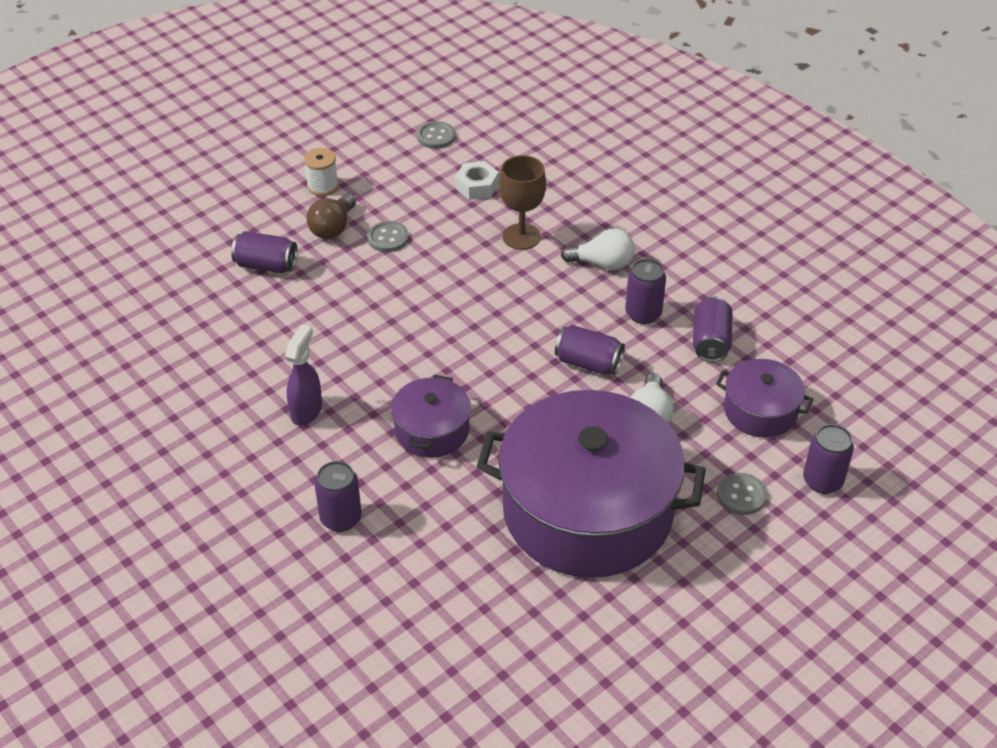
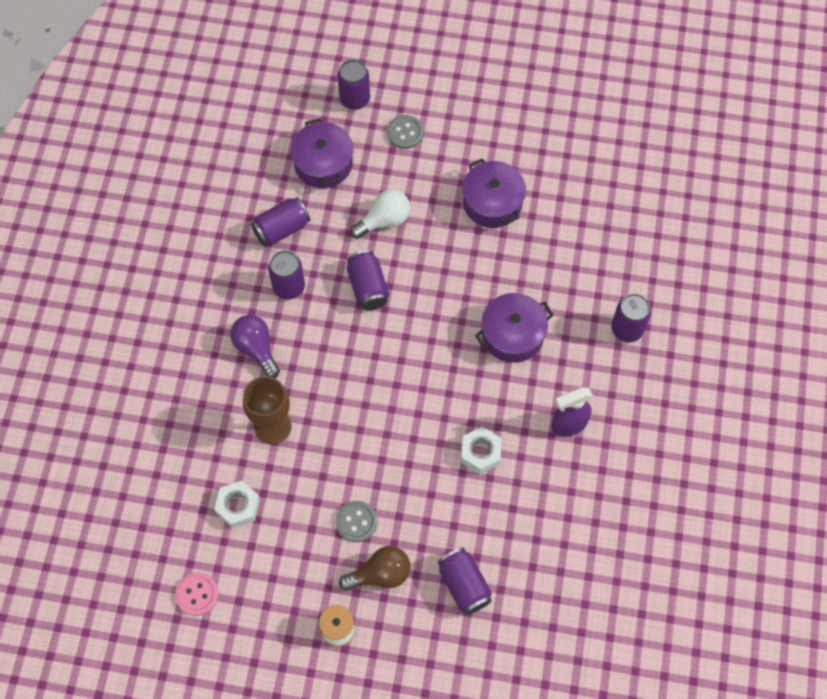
camera: 130 degrees left, 20 degrees up
grey button [417,121,455,149] -> pink button [175,573,219,616]
purple pot [477,390,706,578] -> purple pot [462,158,526,228], size x0.46
white light bulb [561,229,635,270] -> purple light bulb [230,315,280,378]
none -> white nut [461,427,501,474]

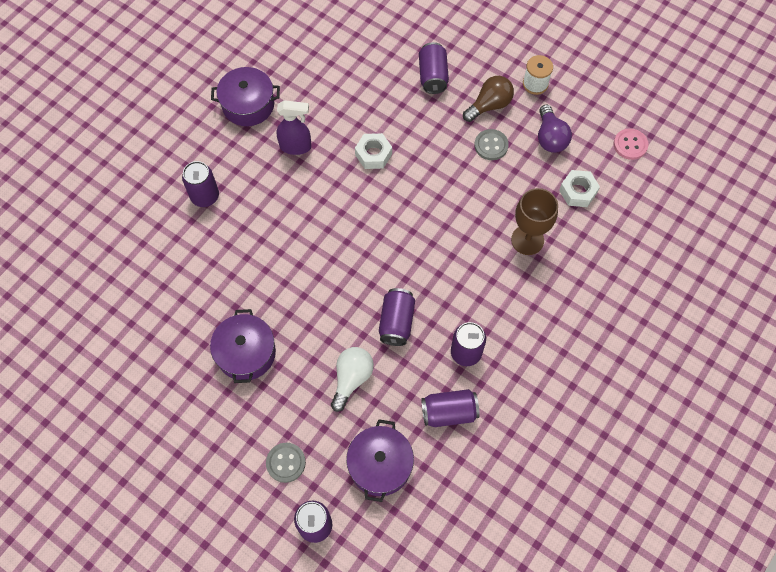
camera: 155 degrees left, 0 degrees up
purple light bulb [230,315,280,378] -> purple light bulb moved to [538,105,572,153]
brown light bulb [339,546,410,591] -> brown light bulb turned 135 degrees clockwise [463,76,514,122]
white light bulb [350,189,410,239] -> white light bulb turned 120 degrees clockwise [331,347,374,412]
purple pot [475,293,553,363] -> purple pot moved to [211,67,280,126]

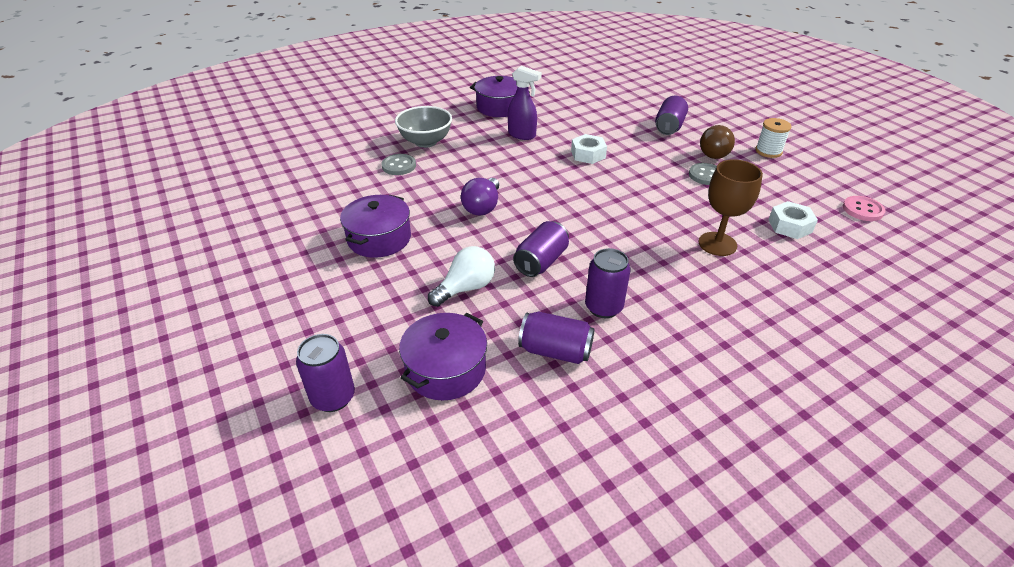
camera: 25 degrees right, 25 degrees down
purple can [182,161,219,207] -> grey bowl [395,106,452,148]
grey button [266,443,306,483] -> grey button moved to [381,154,416,175]
brown light bulb [463,76,514,122] -> brown light bulb turned 135 degrees clockwise [700,125,735,159]
purple light bulb [538,105,572,153] -> purple light bulb moved to [461,178,499,215]

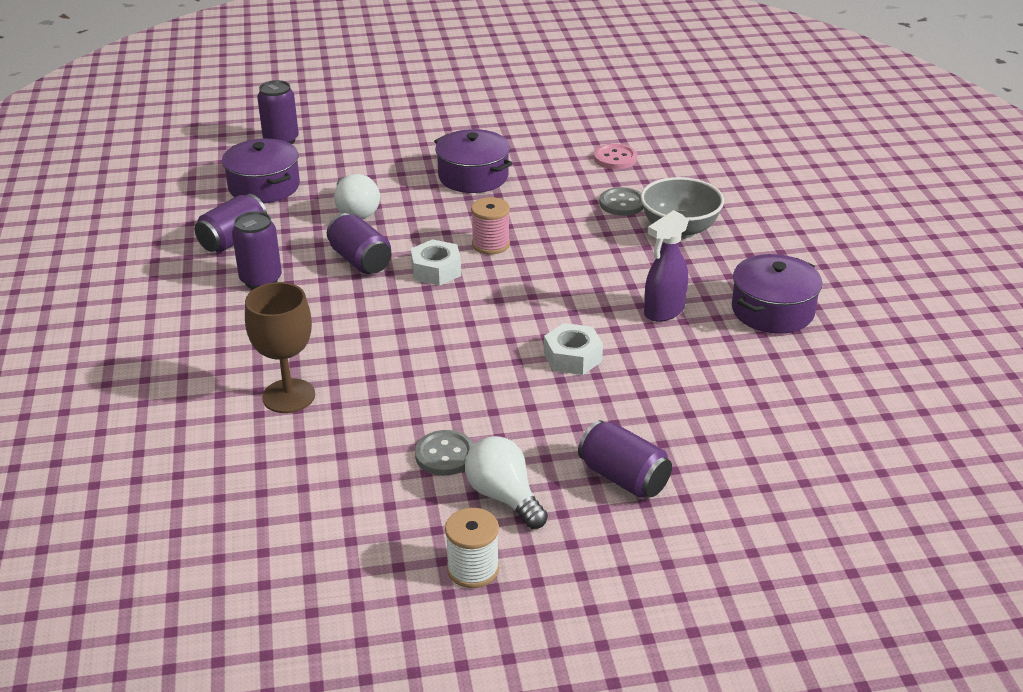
camera: 110 degrees right, 5 degrees down
purple light bulb [461,178,499,215] -> pink spool [471,197,510,254]
brown light bulb [700,125,735,159] -> white light bulb [465,436,548,529]
white nut [769,201,818,239] -> white nut moved to [411,239,461,286]
pink button [843,196,886,221] -> pink button moved to [594,144,637,169]

